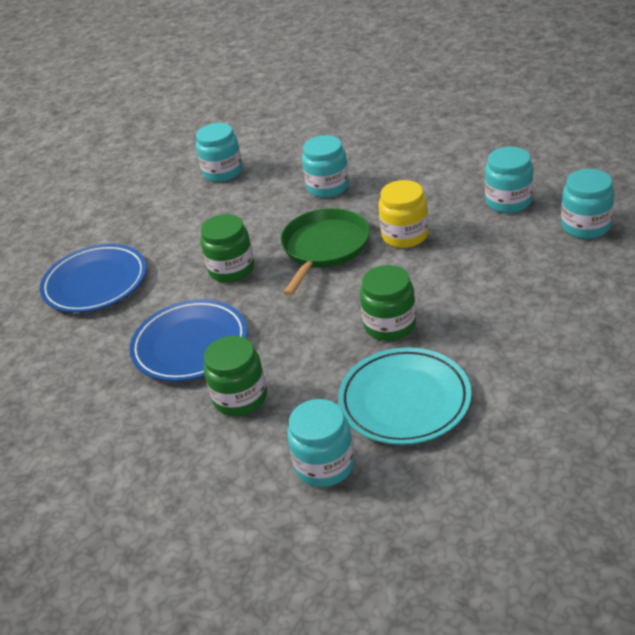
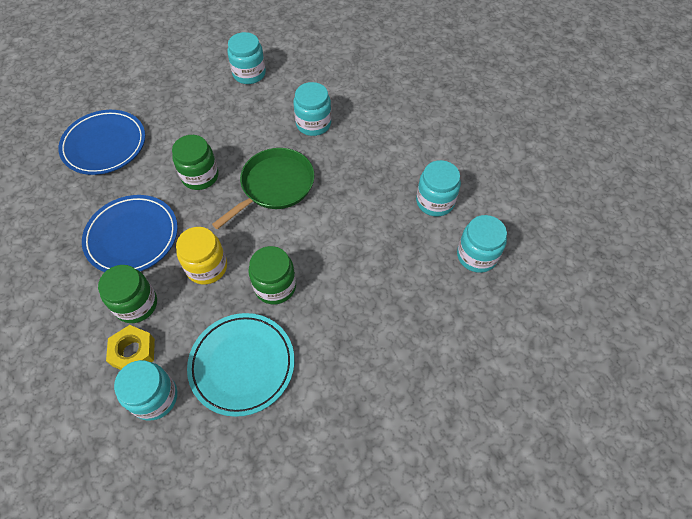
camera: 15 degrees right, 20 degrees up
yellow jar [378,180,428,248] -> yellow jar moved to [176,227,227,284]
none -> yellow nut [106,325,155,370]

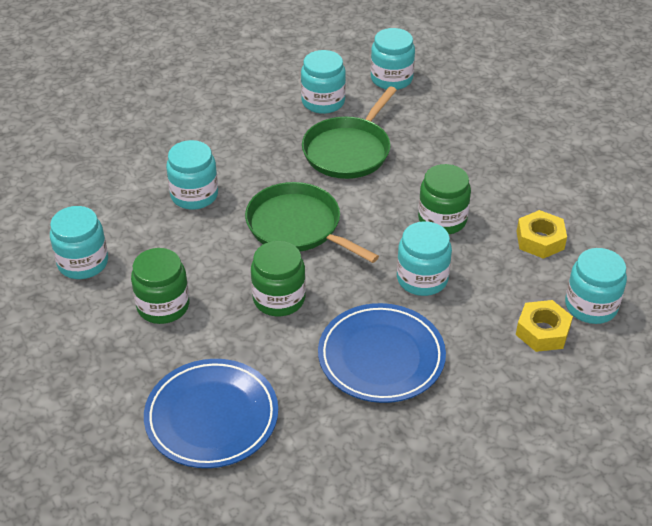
camera: 90 degrees left, 15 degrees down
green jar [98,265,157,323] -> green jar moved to [131,248,189,324]
yellow jar [176,227,227,284] -> turquoise jar [397,221,452,296]
turquoise plate [187,313,295,417] -> yellow nut [517,210,567,259]
none -> green pan [302,86,397,179]

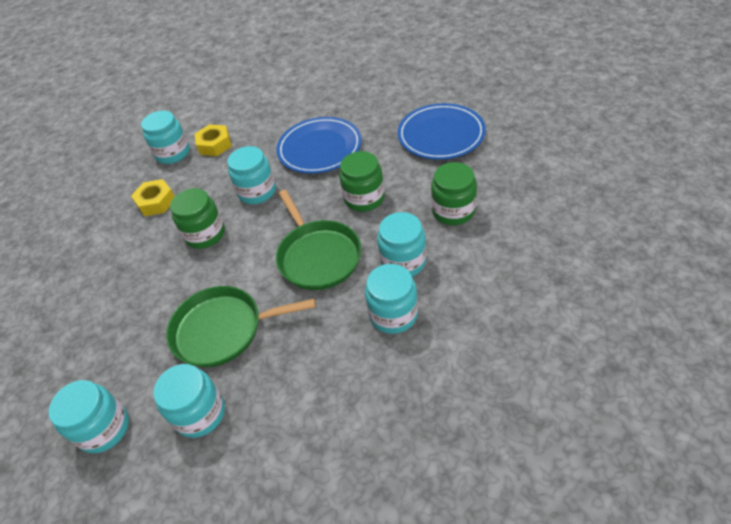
camera: 150 degrees left, 5 degrees up
turquoise jar [50,206,108,279] -> turquoise jar moved to [377,212,426,277]
green pan [302,86,397,179] -> green pan turned 150 degrees counterclockwise [166,286,316,367]

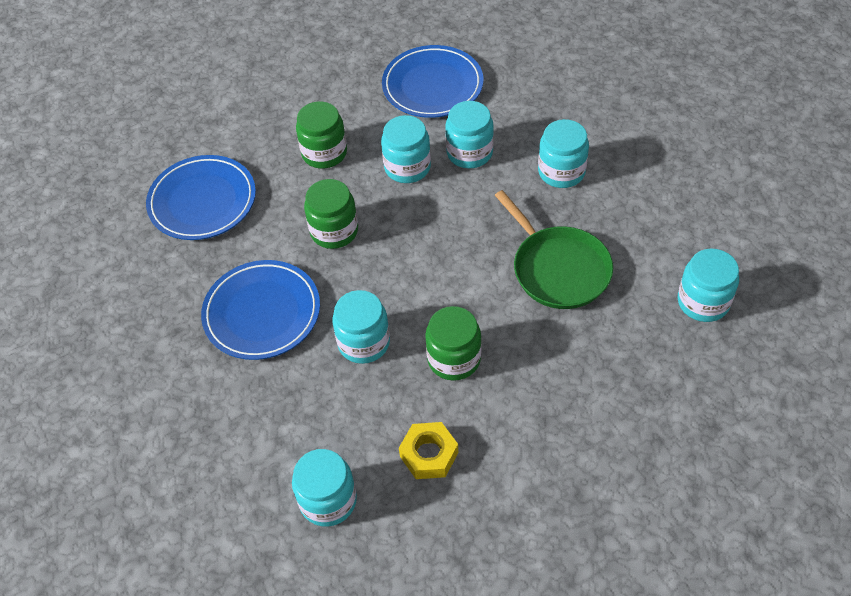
camera: 120 degrees left, 5 degrees up
turquoise jar [153,364,225,438] -> turquoise jar moved to [538,119,589,188]
yellow nut [195,124,232,156] -> none
green pan [276,190,361,290] -> none
none -> blue plate [382,45,483,118]

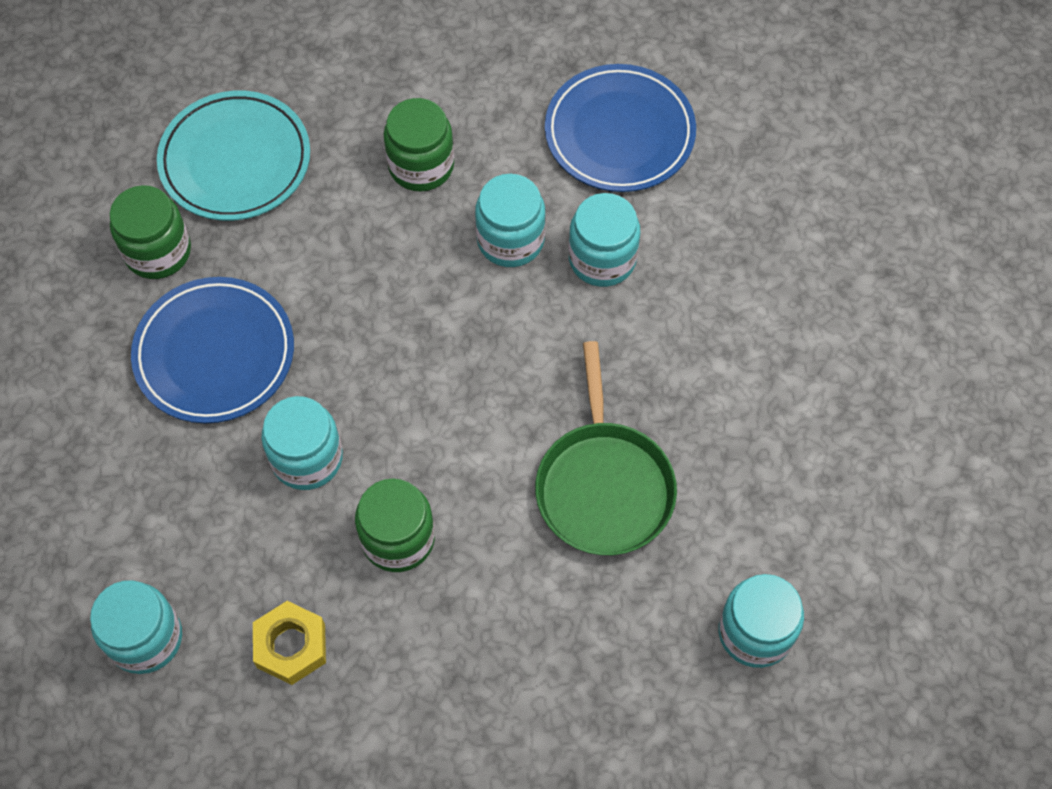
camera: 25 degrees right, 10 degrees up
blue plate [146,155,256,240] -> turquoise plate [157,91,310,221]
green jar [304,179,358,249] -> green jar moved to [110,185,191,279]
turquoise jar [538,119,589,188] -> none

